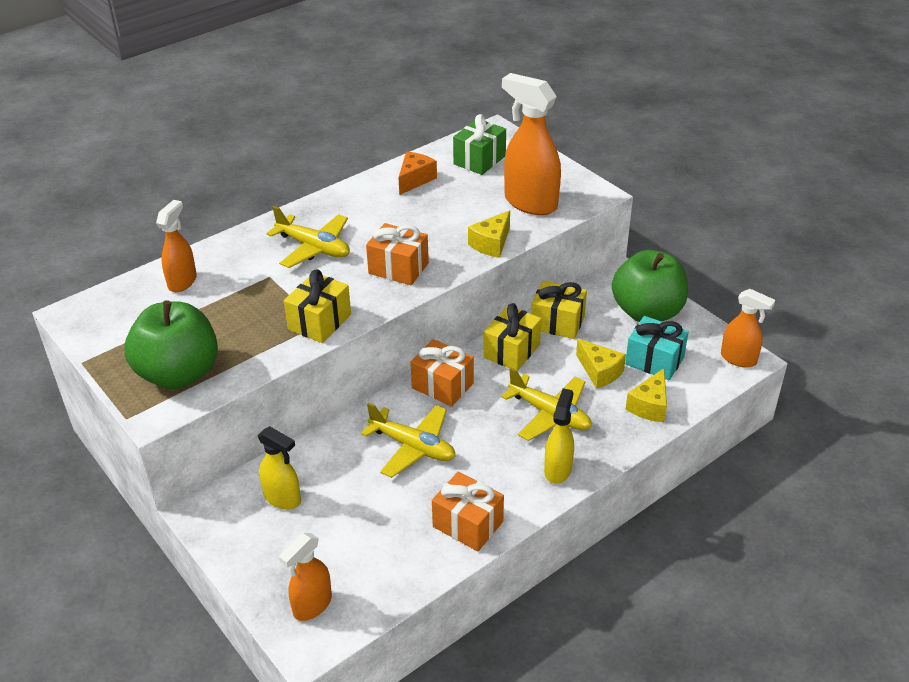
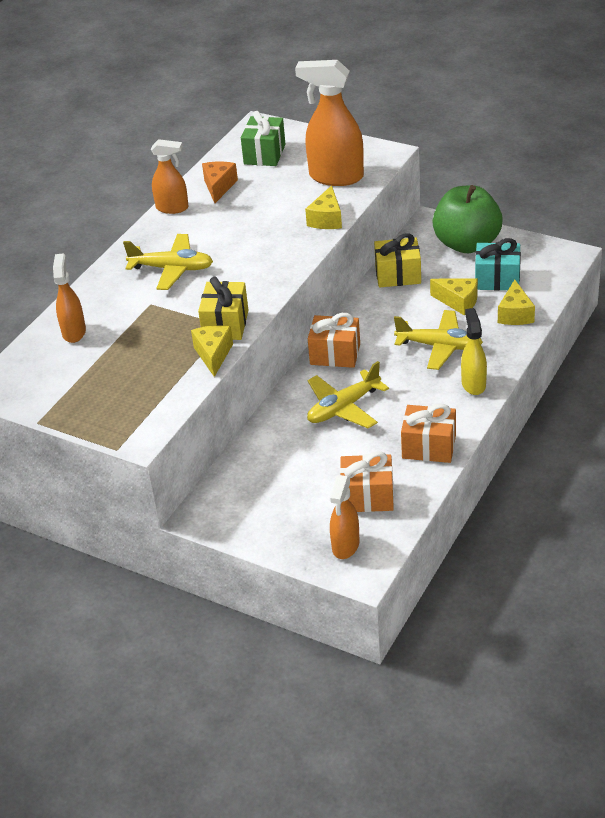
camera: 20 degrees left, 0 degrees up
green apple [124,301,218,389] -> none
yellow spray bottle [258,426,301,510] -> none
yellow plane [361,402,456,478] -> yellow plane turned 135 degrees clockwise [307,361,389,428]
orange gift [366,223,429,285] -> orange gift moved to [340,451,394,512]
yellow gift [484,303,541,371] -> none
orange spray bottle [721,289,775,367] -> orange spray bottle moved to [151,139,188,214]
none -> yellow cheese [191,325,233,377]

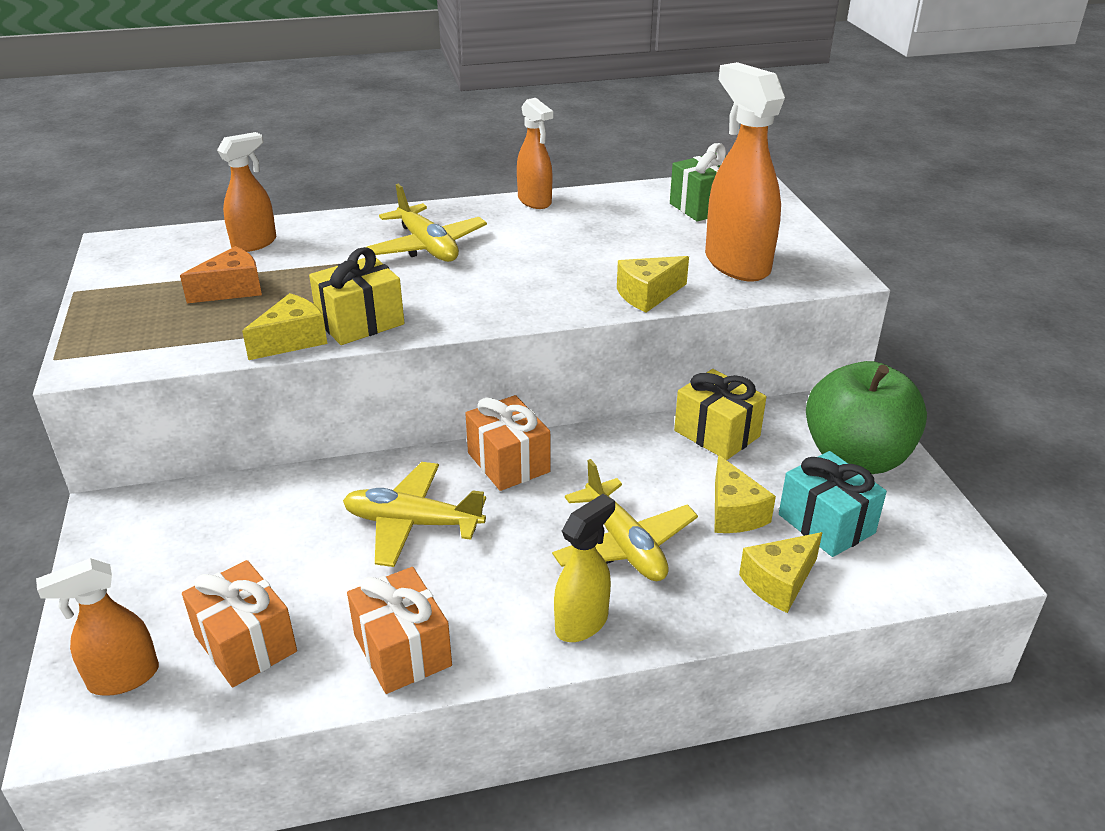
camera: 45 degrees right, 5 degrees down
orange cheese [202,162,238,203] -> orange cheese moved to [180,246,262,303]

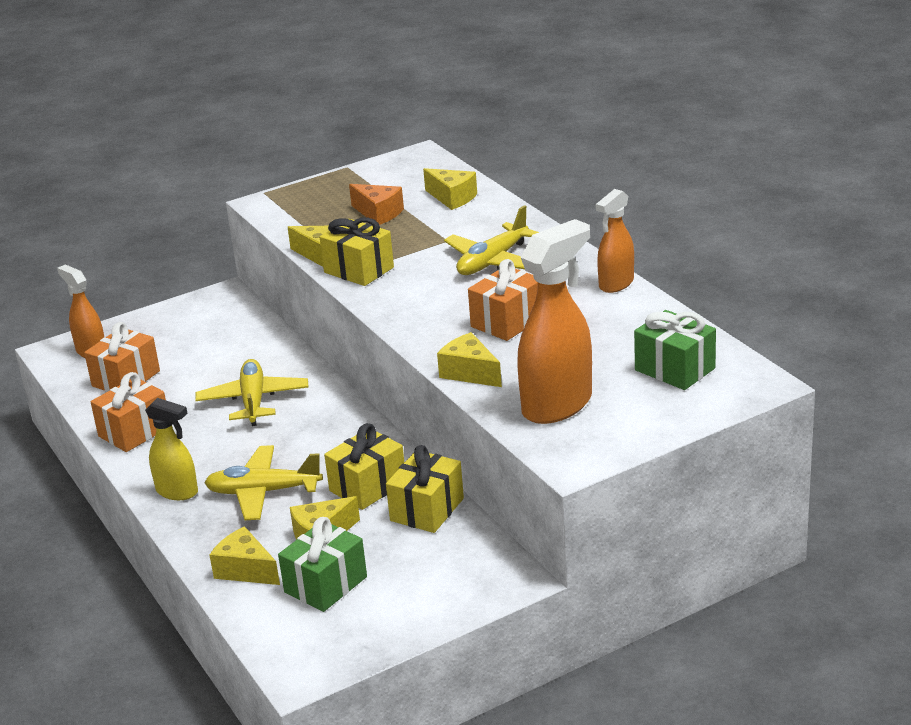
camera: 75 degrees right, 5 degrees down
orange spray bottle [217,132,276,252] -> yellow cheese [423,168,477,210]
orange gift [465,395,550,491] -> orange gift moved to [468,259,538,341]
yellow plane [552,459,698,581] -> yellow plane turned 45 degrees clockwise [204,445,323,520]
turquoise gift [779,451,887,557] -> green gift [278,517,367,612]
green apple [806,361,927,474] -> none
none -> yellow gift [324,423,404,510]

